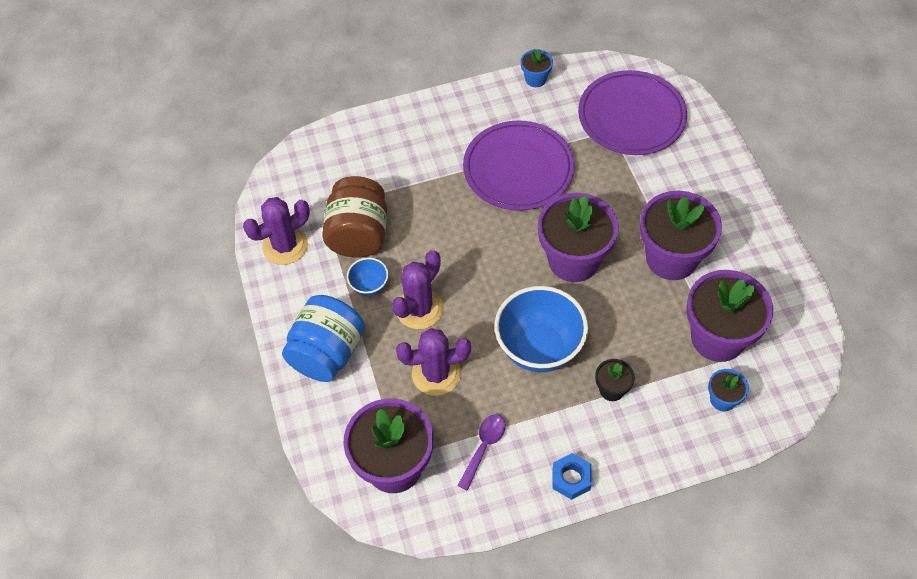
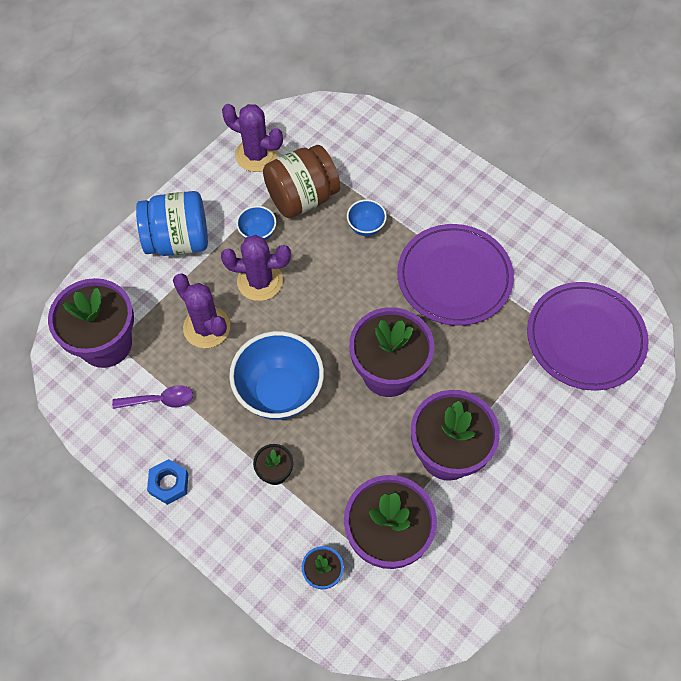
camera: 55 degrees right, 5 degrees up
blue flower pot [521,49,553,87] -> none
none -> blue bowl [347,199,387,236]

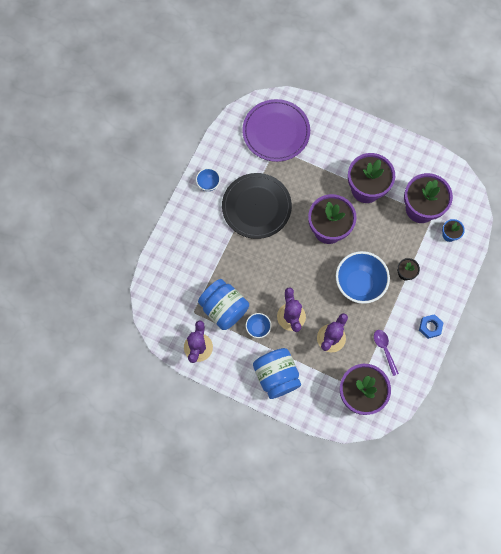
camera: 105 degrees left, 10 degrees up
brown jar [263,145,340,218] -> blue jar [198,279,249,330]
blue bowl [347,199,387,236] -> blue bowl moved to [196,168,220,191]
purple plate [397,224,514,326] -> black plate [222,173,292,239]

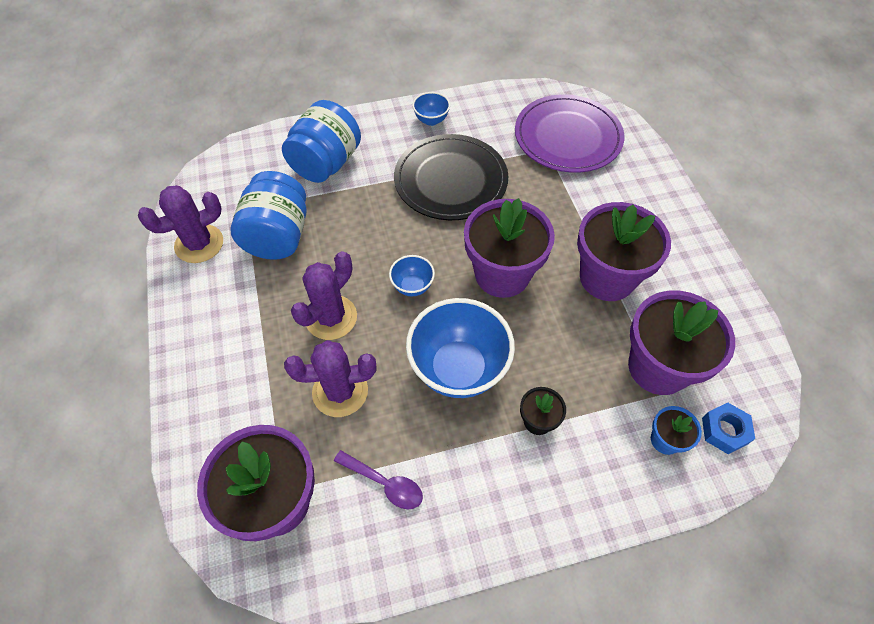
camera: 50 degrees right, 15 degrees down
blue bowl [246,313,271,338] -> blue bowl moved to [389,255,435,296]
blue jar [253,348,301,399] -> blue jar moved to [282,100,361,183]
purple spoon [374,330,399,376] -> purple spoon turned 90 degrees clockwise [334,450,423,509]
blue nut [419,314,444,339] -> blue nut moved to [702,403,755,454]

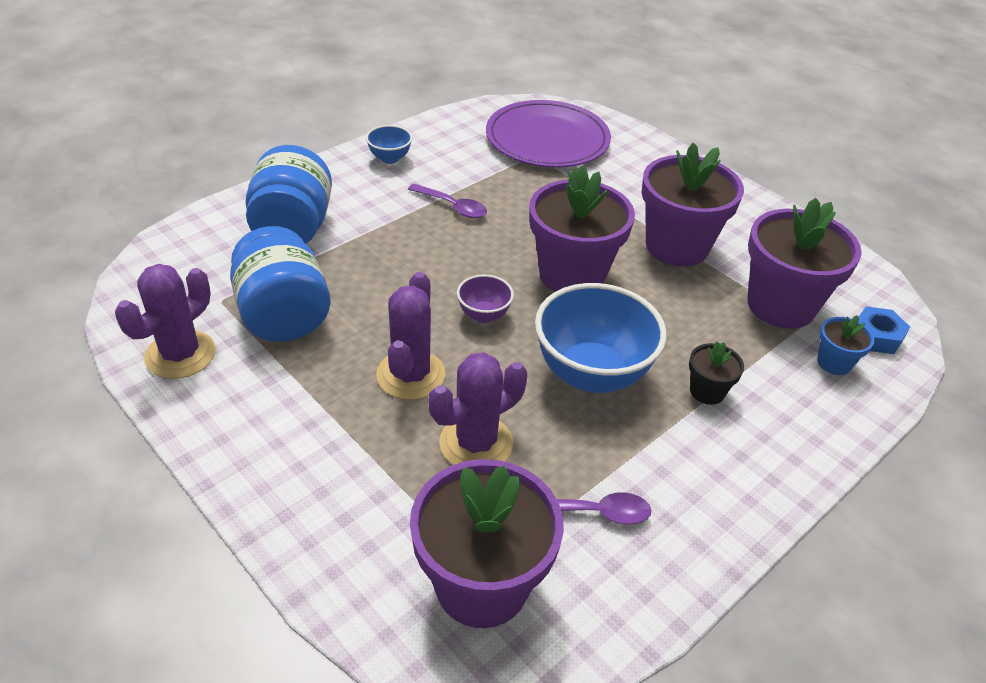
camera: 30 degrees left, 15 degrees down
blue bowl [389,255,435,296] -> purple bowl [457,274,514,323]
black plate [394,134,508,220] -> purple spoon [408,184,487,218]

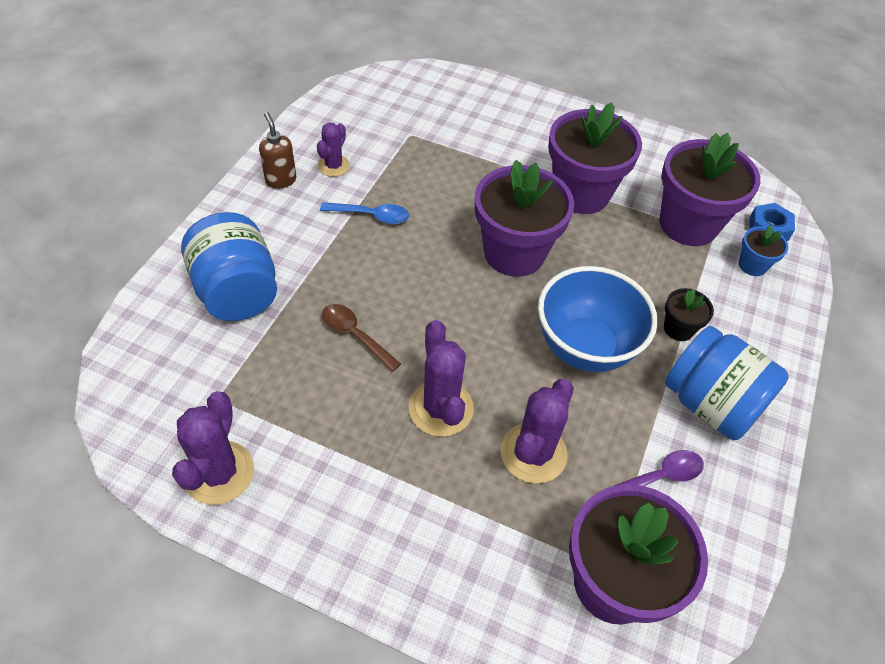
camera: 25 degrees left, 10 degrees up
blue jar [230,226,330,342] -> blue jar moved to [665,326,789,440]
blue bowl [366,125,413,164] -> brown soap dispenser [259,112,296,189]
purple spoon [408,184,487,218] -> blue spoon [320,202,409,224]
purple bowl [457,274,514,323] -> none
purple plate [486,100,611,168] -> none
none -> purple cactus [317,123,350,177]
none -> brown spoon [322,304,401,372]

